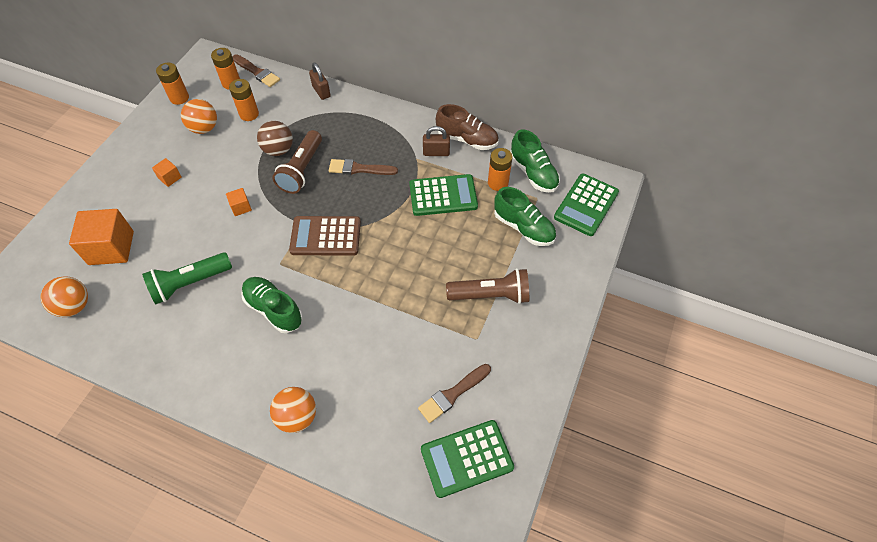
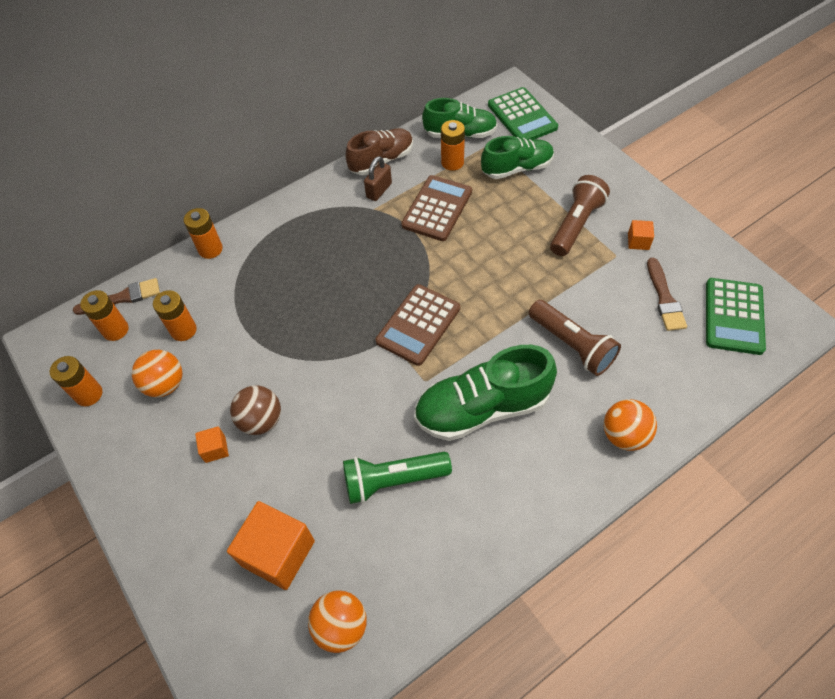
camera: 55 degrees left, 0 degrees up
green flashlight [142,252,232,304] -> green flashlight turned 75 degrees clockwise [343,452,452,504]
orange cube [226,188,252,216] -> orange cube moved to [628,220,654,250]
green shoe [241,277,303,333] -> green shoe [414,345,557,441], size x1.50
brown ball [257,121,293,156] -> brown ball moved to [230,385,281,435]
brown flashlight [272,130,322,194] -> brown flashlight moved to [529,300,621,376]
brown padlock [309,63,331,100] -> orange battery [184,208,223,259]
brown brush [329,159,398,175] -> none
green calculator [409,174,478,216] -> brown calculator [401,175,472,241]

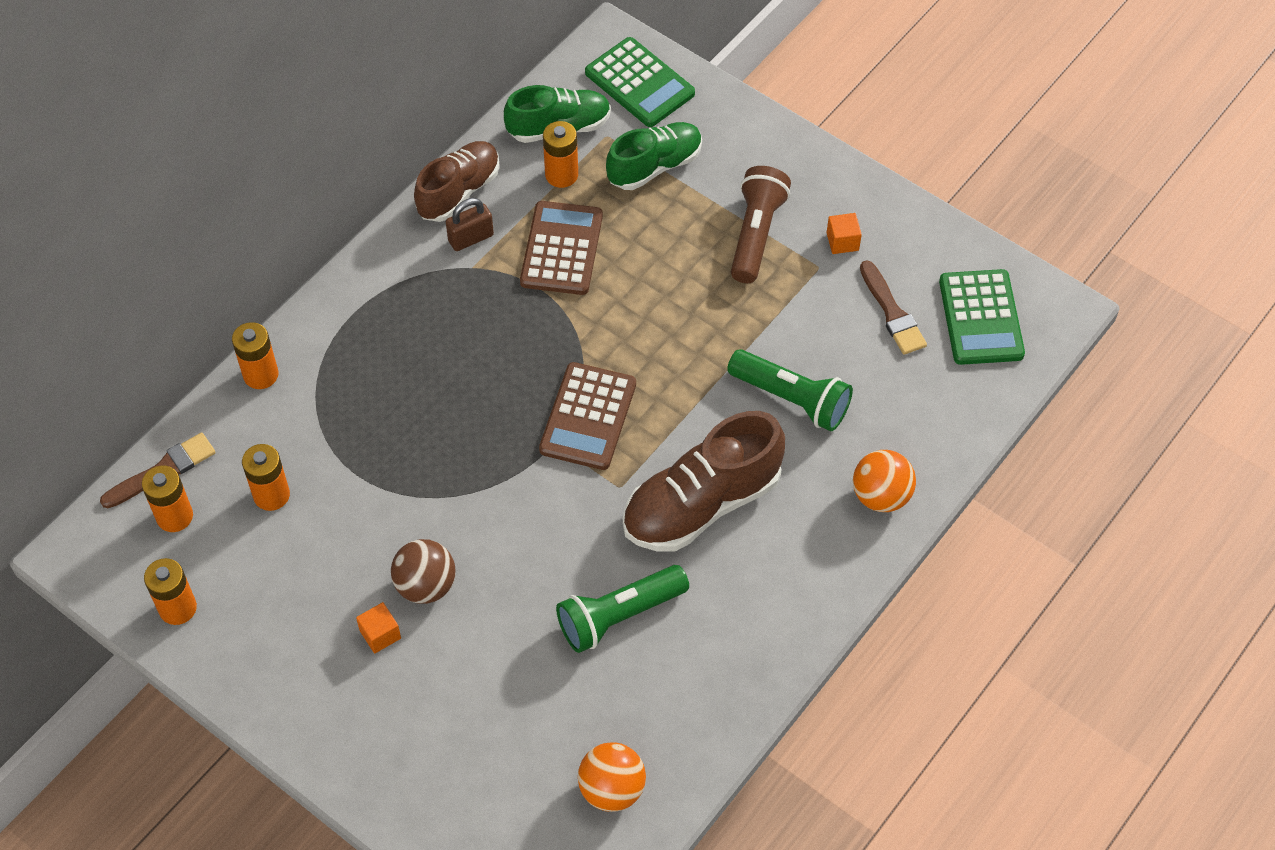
camera: 20 degrees left, 0 degrees up
orange ball [132,350,182,397] -> none
orange cube [227,501,315,590] -> none
brown padlock [364,156,392,201] -> brown padlock turned 45 degrees clockwise [446,198,494,251]
green shoe [414,345,557,441] -> brown shoe [622,411,785,552]
brown flashlight [529,300,621,376] -> green flashlight [727,349,853,431]

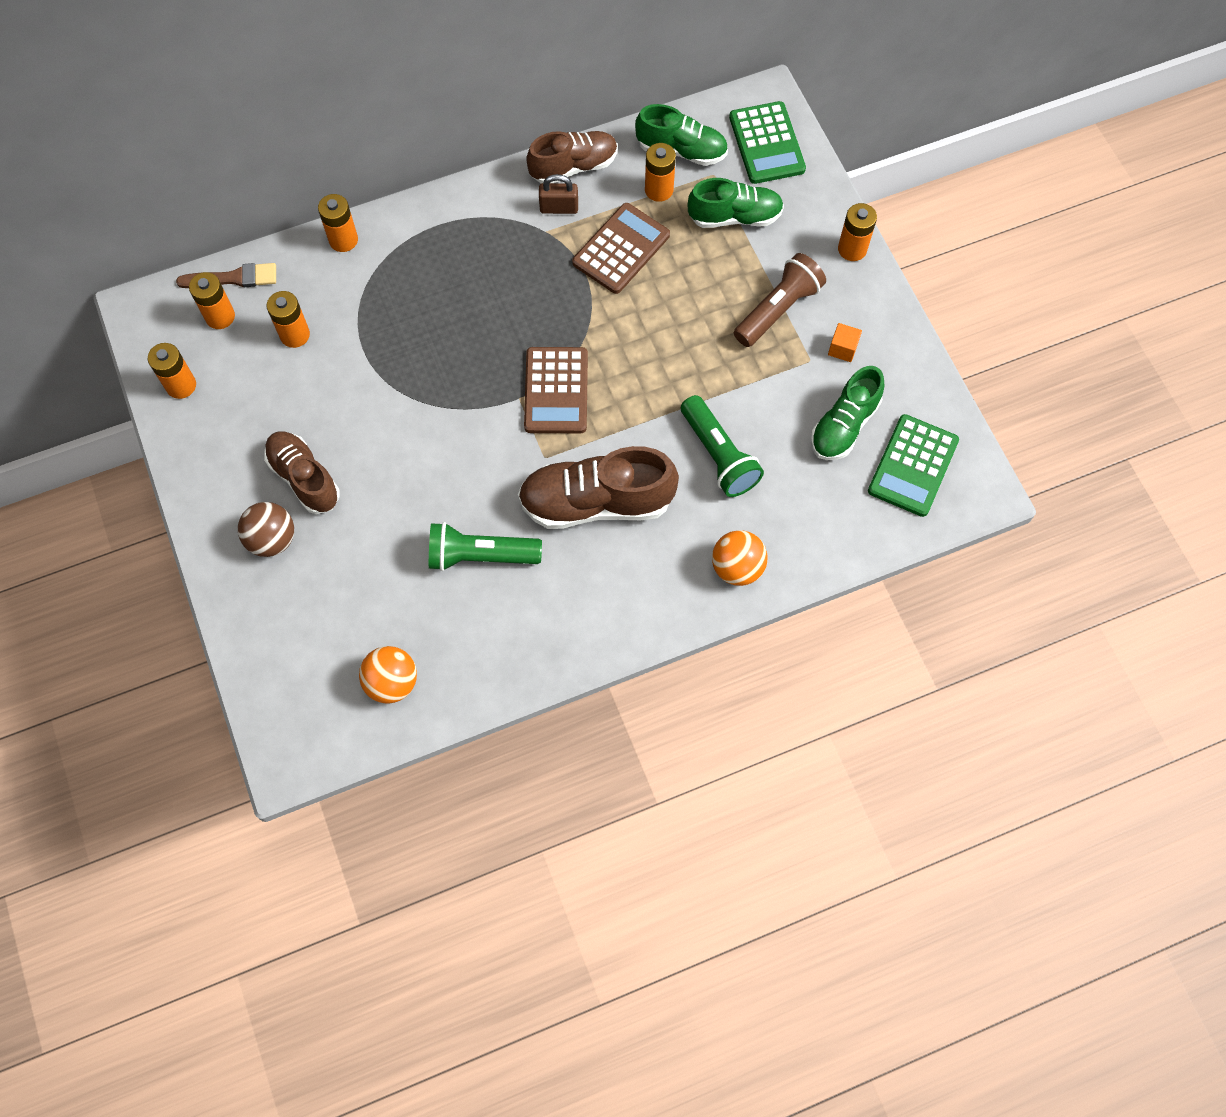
camera: 30 degrees right, 10 degrees up
orange cube [356,602,401,653] -> brown shoe [264,431,340,514]
brown ball [391,539,456,604] -> brown ball moved to [238,502,294,557]
brown calculator [539,362,636,470] -> brown calculator turned 45 degrees counterclockwise [524,347,588,433]
brown brush [860,260,927,355] -> green shoe [811,366,884,460]
none -> orange battery [838,203,877,261]

